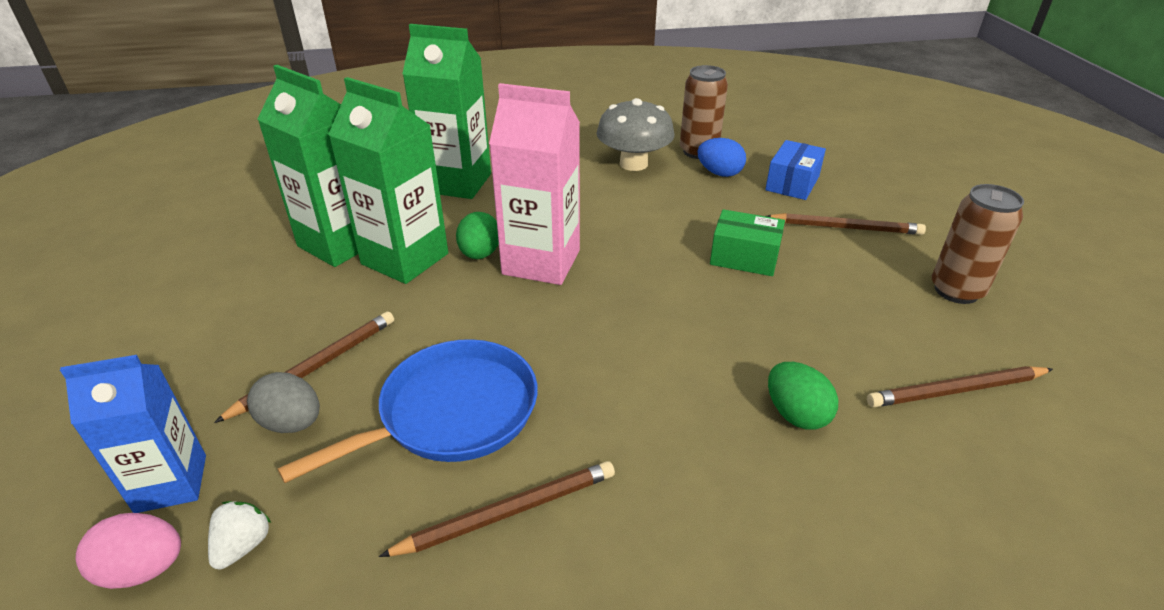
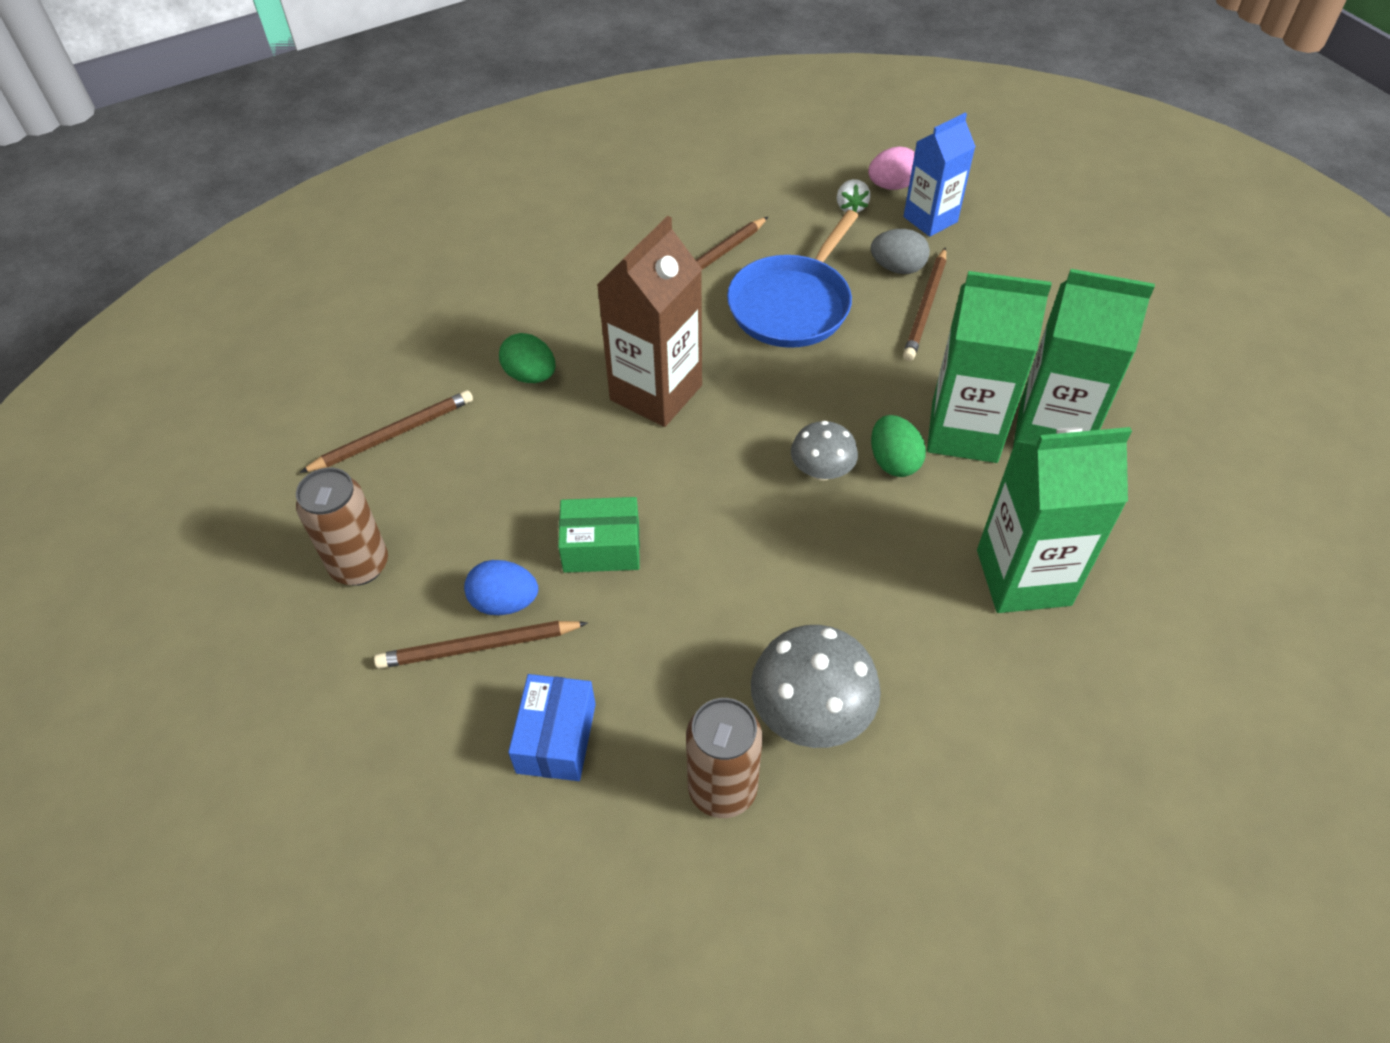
camera: 160 degrees right, 15 degrees up
pink carton [489,83,580,285] -> grey mushroom [791,421,858,481]
blue egg [697,138,746,177] -> blue egg moved to [464,560,538,615]
none -> brown carton [597,216,702,427]

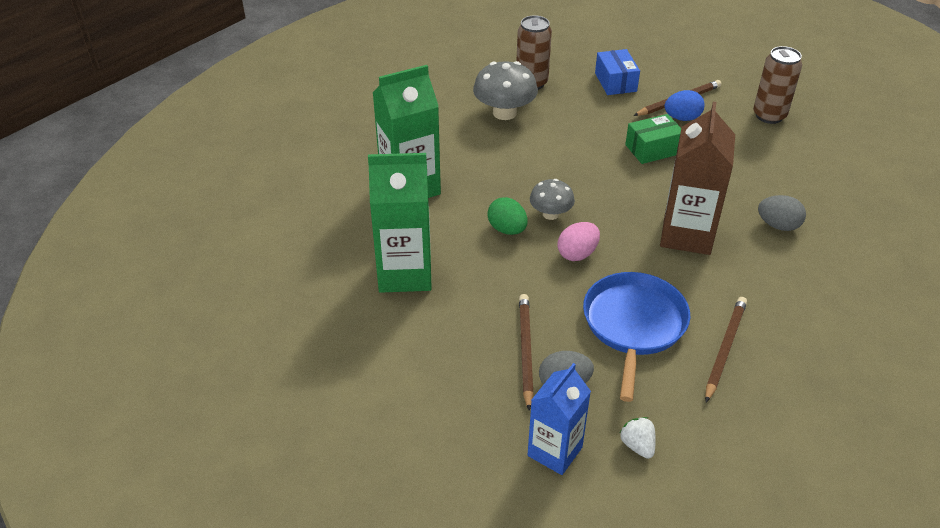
camera: 160 degrees right, 10 degrees down
brown pencil [300,390,473,473] -> none
green egg [499,333,555,383] -> grey egg [758,195,806,231]
pink egg [868,146,915,190] -> pink egg moved to [558,222,600,261]
green carton [927,271,1052,463] -> none

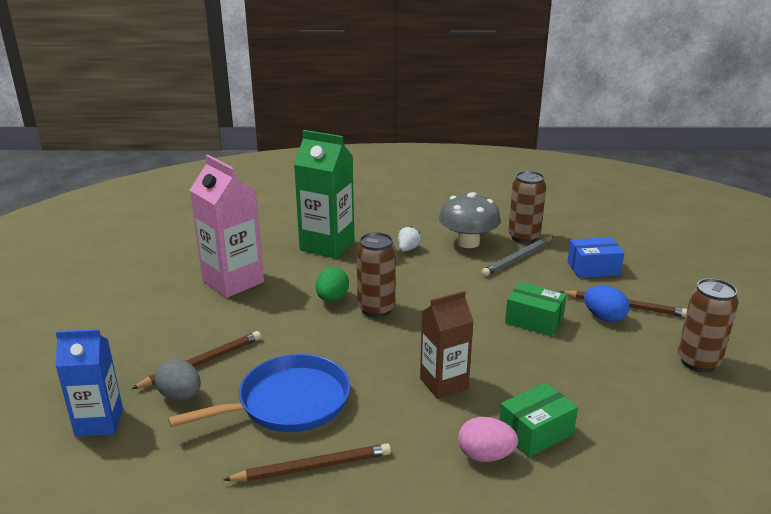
camera: 50 degrees right, 15 degrees down
green carton [368,153,432,293] -> pink carton [190,155,264,298]
grey mushroom [530,179,575,220] -> brown can [356,232,396,317]
pink egg [558,222,600,261] -> pink egg moved to [458,417,518,462]
blue box [595,49,640,95] -> blue box turned 45 degrees clockwise [567,237,624,278]
white strawberry [620,417,656,459] -> white strawberry moved to [398,226,421,251]
brown carton [660,102,735,255] -> brown carton [420,291,474,399], size x0.66
grey egg [758,195,806,231] -> green box [499,383,578,457]
none -> grey pencil [481,236,554,277]

